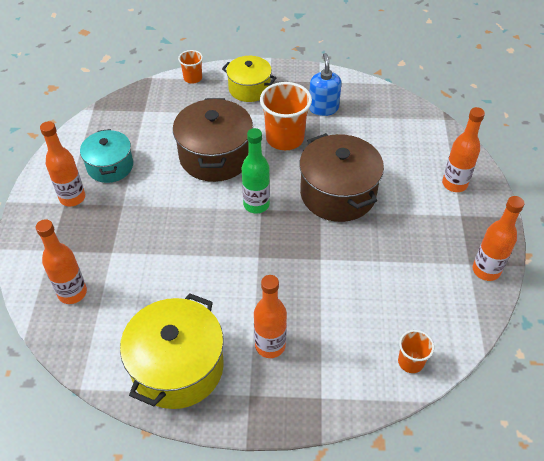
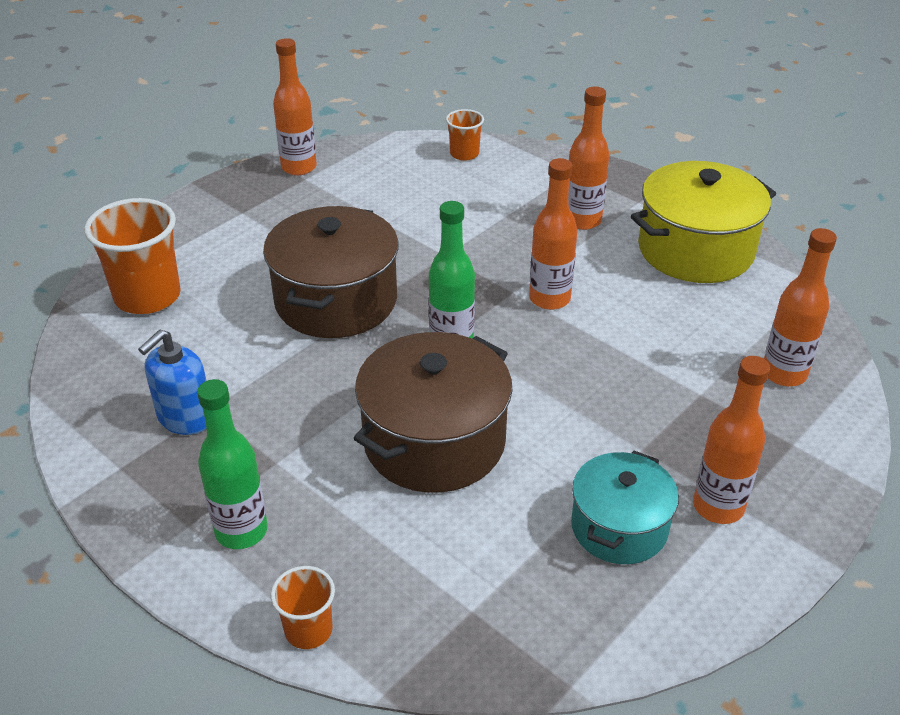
camera: 140 degrees left, 10 degrees down
yellow pot [222,56,277,102] -> green bottle [197,379,268,549]
orange cup [260,82,312,150] -> orange cup moved to [84,198,181,314]
orange bottle [442,107,485,192] -> orange bottle moved to [529,158,577,310]

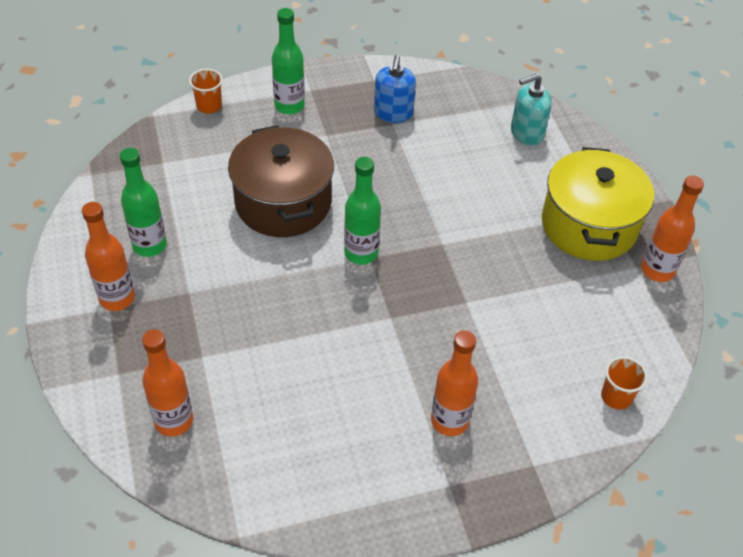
camera: 120 degrees right, 10 degrees up
orange cup [84,198,181,314] -> turquoise soap dispenser [511,74,552,146]
blue soap dispenser [138,329,206,435] -> blue soap dispenser turned 150 degrees counterclockwise [374,55,416,123]
brown pot [263,206,399,338] -> none
orange bottle [529,158,577,310] -> none
turquoise pot [571,451,679,564] -> green bottle [120,148,167,257]
yellow pot [631,161,776,283] -> yellow pot moved to [542,147,654,261]

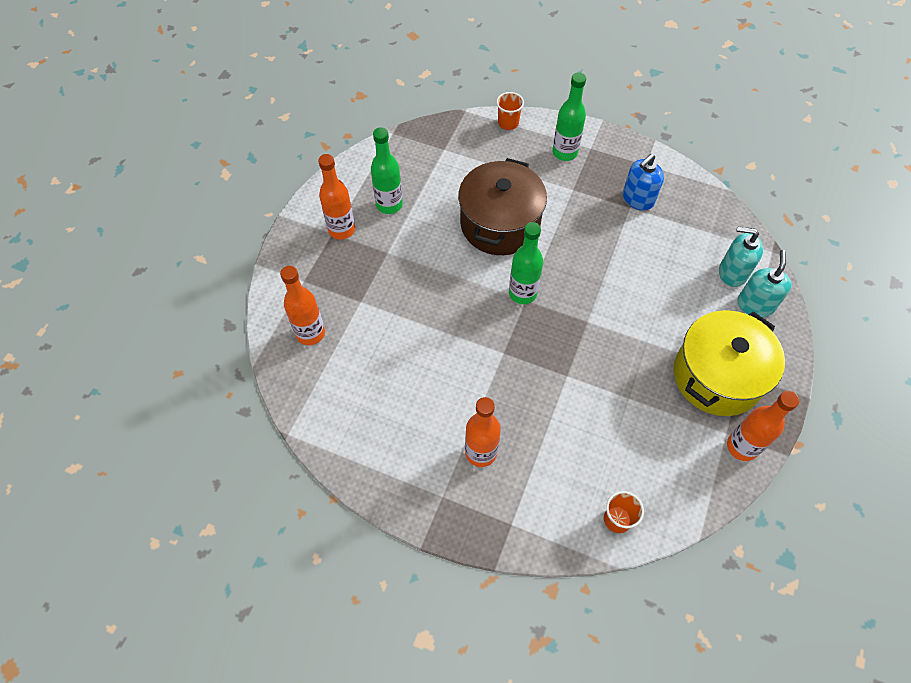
camera: 40 degrees right, 10 degrees up
none -> turquoise soap dispenser [737,250,792,317]

